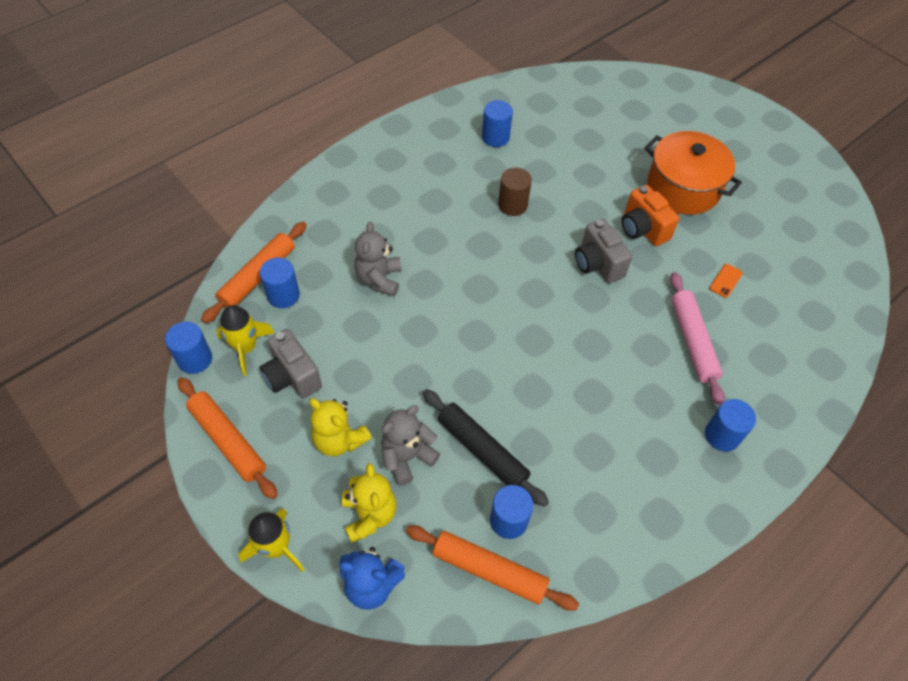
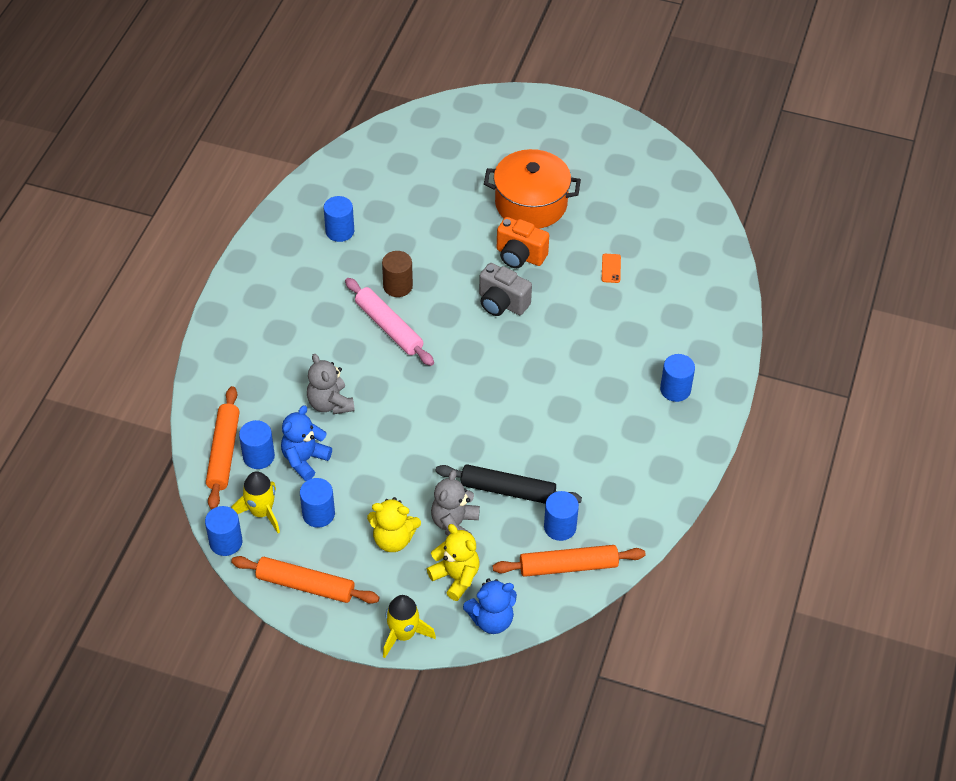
camera: 30 degrees left, 5 degrees down
grey camera [260,329,322,399] -> blue cylinder [300,478,335,528]
pink rolling pin [670,272,725,405] -> pink rolling pin moved to [345,278,434,366]
none -> blue teddy bear [281,405,332,481]

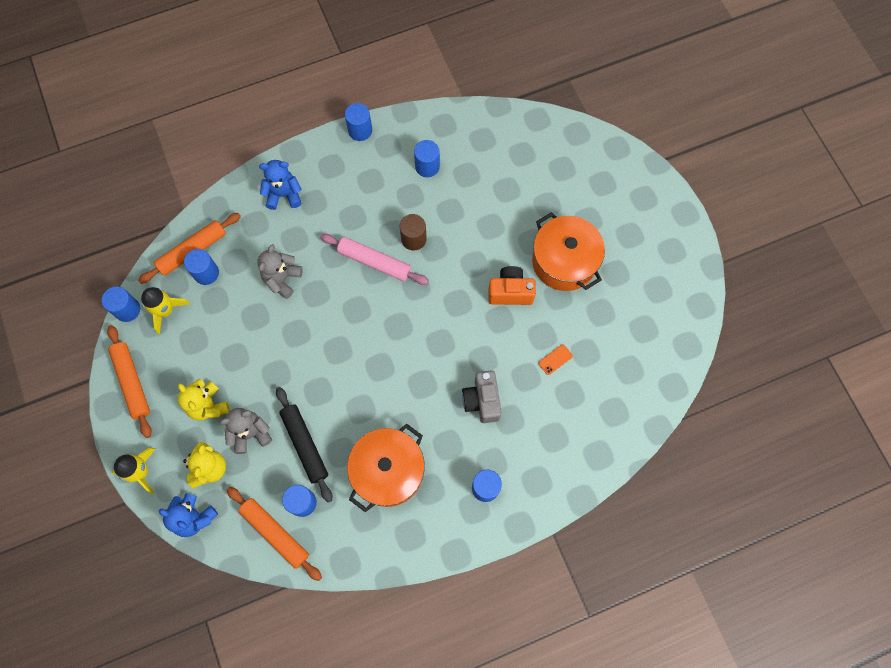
camera: 50 degrees right, 20 degrees up
blue teddy bear [281,405,332,481] -> blue teddy bear moved to [259,160,302,210]
blue cylinder [300,478,335,528] -> blue cylinder moved to [345,103,372,141]
pink rolling pin [345,278,434,366] -> pink rolling pin turned 75 degrees counterclockwise [320,234,429,285]
grey camera [479,263,532,316] -> grey camera moved to [462,370,502,423]
orange camera [497,217,549,268] -> orange camera turned 105 degrees clockwise [489,266,536,305]
none -> orange pot [347,424,425,512]

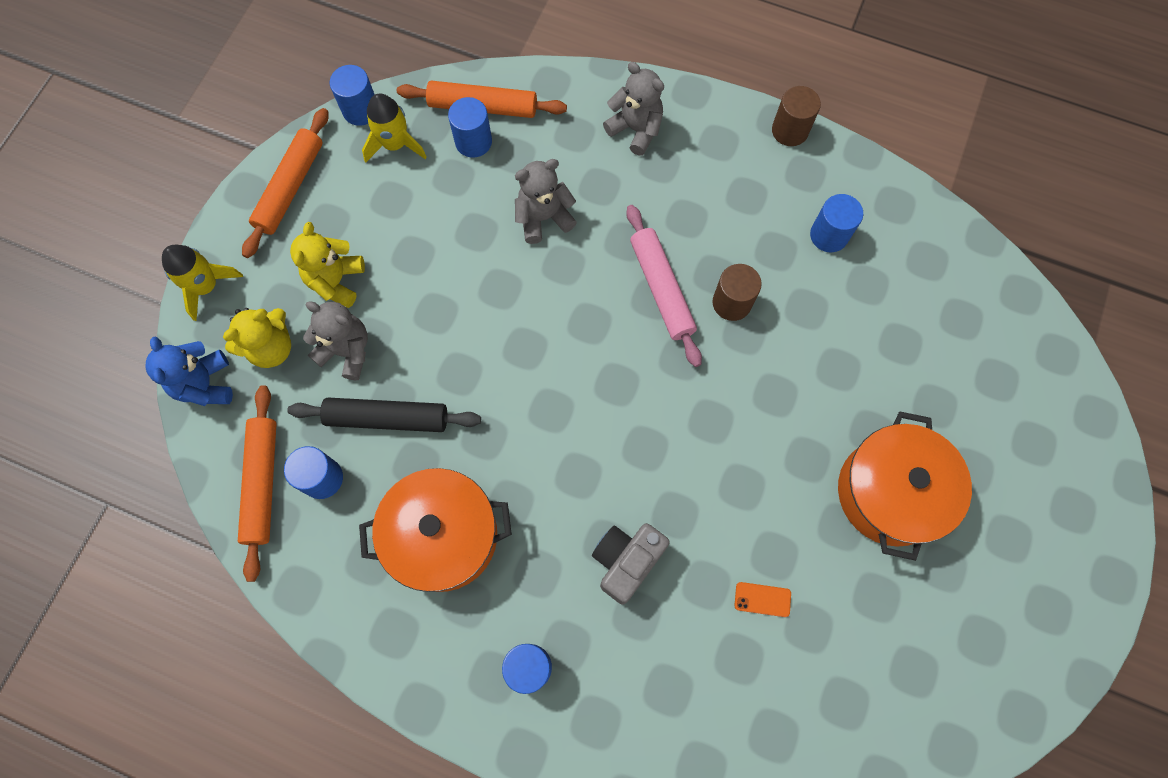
camera: 45 degrees right, 0 degrees up
blue teddy bear [259,160,302,210] -> grey teddy bear [603,62,664,156]
black rolling pin [276,387,332,502] -> black rolling pin turned 75 degrees clockwise [287,398,481,432]
blue cylinder [345,103,372,141] -> brown cylinder [772,86,821,146]
orange camera [489,266,536,305] -> none

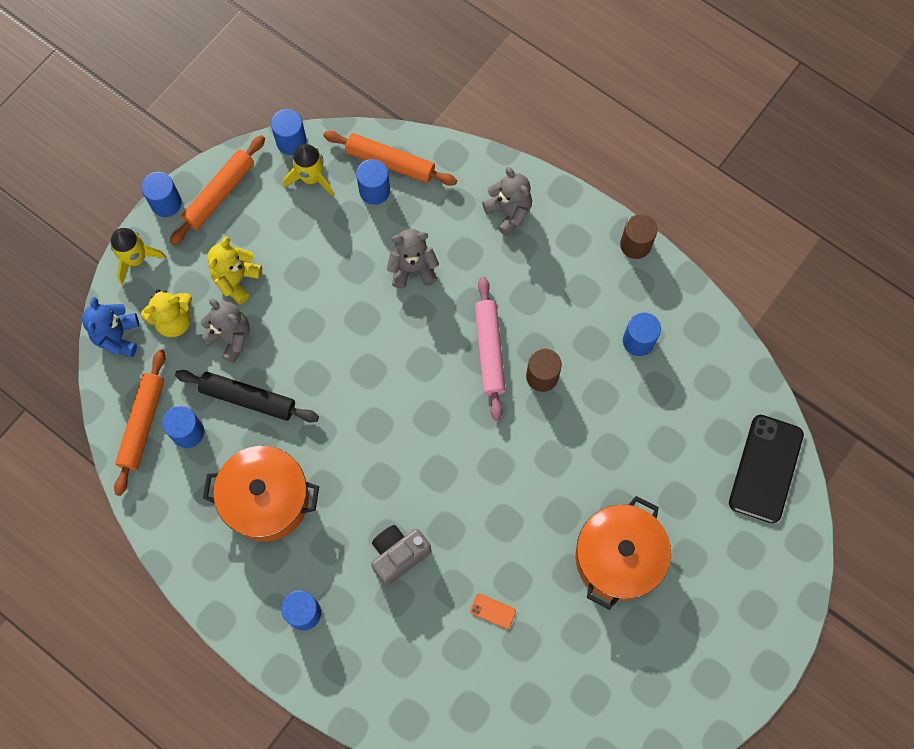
camera: 15 degrees right, 0 degrees up
none -> blue cylinder [141,172,182,217]
none -> black phone [729,415,804,523]

